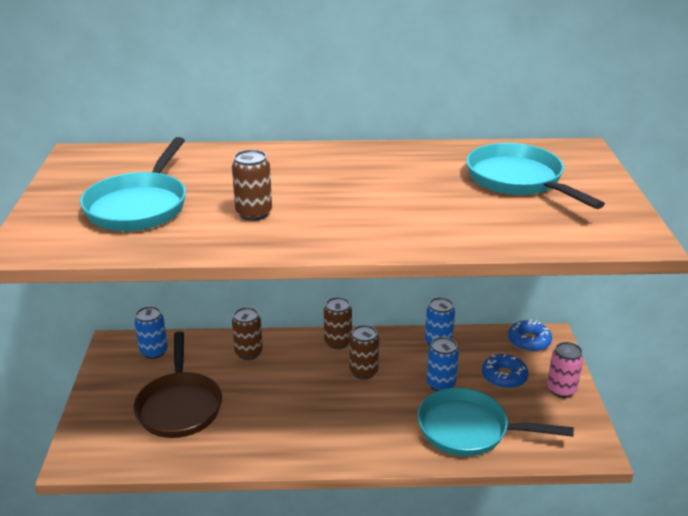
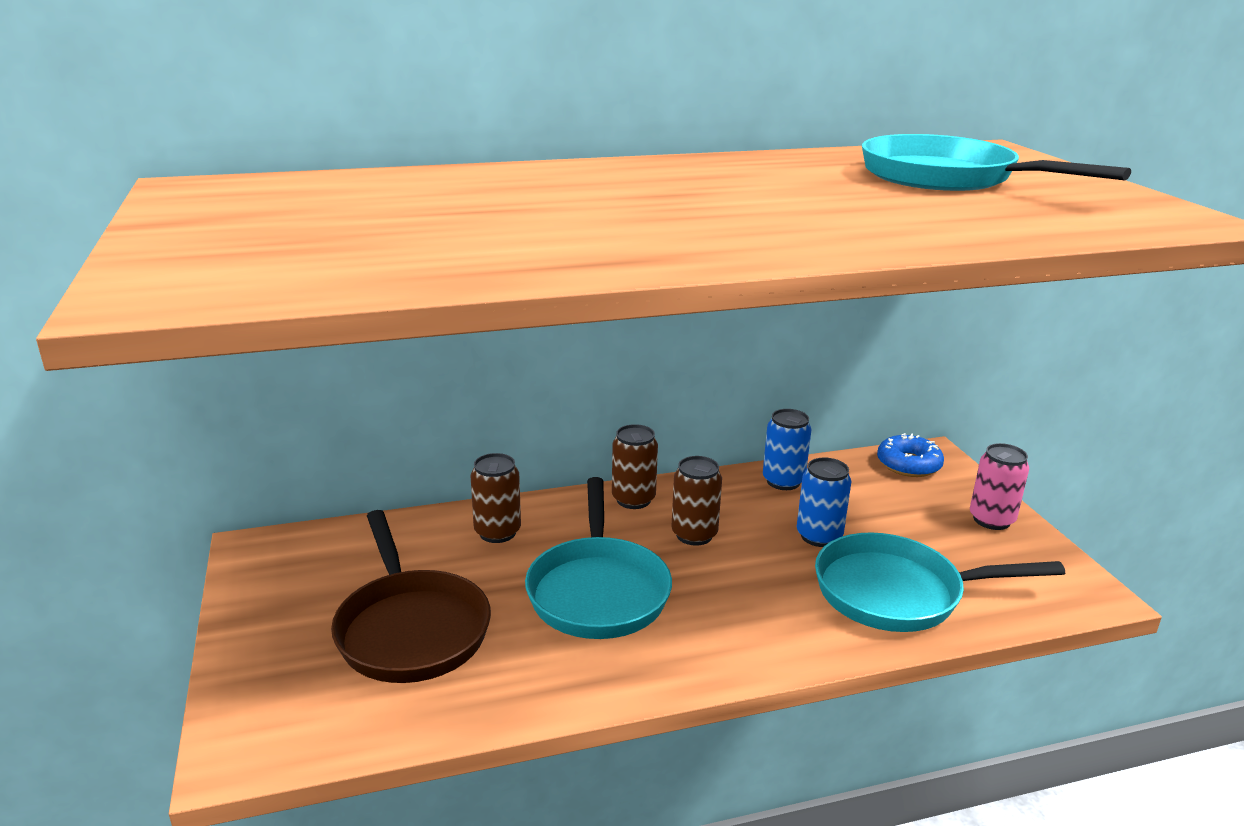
camera: 15 degrees left, 5 degrees down
turquoise pan [80,137,186,231] -> turquoise pan moved to [525,477,672,639]
blue can [134,306,168,359] -> none
brown can [232,149,272,221] -> none
blue donut [482,354,528,389] -> none

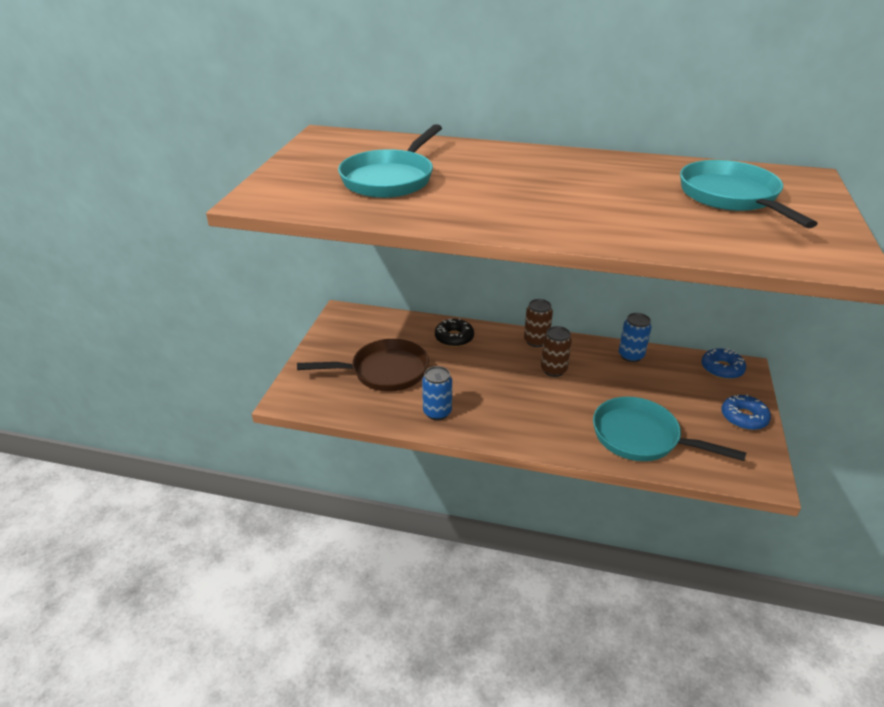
camera: 30 degrees right, 10 degrees up
brown pan [331,510,491,683] -> brown pan turned 105 degrees counterclockwise [297,339,429,392]
brown can [471,453,521,543] -> black donut [435,318,474,347]
turquoise pan [525,477,672,639] -> turquoise pan moved to [338,124,442,198]
blue can [797,457,852,547] -> blue can moved to [422,366,452,420]
pink can [970,443,1029,530] -> blue donut [722,394,771,430]

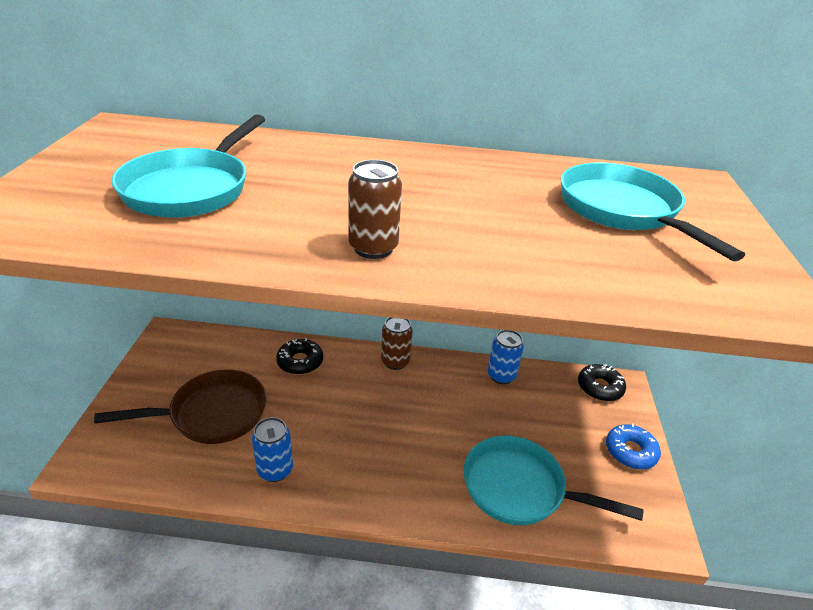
camera: 10 degrees left, 0 degrees up
brown can [541,326,572,377] -> brown can moved to [348,160,402,259]
blue donut [701,348,746,379] -> black donut [578,364,626,401]

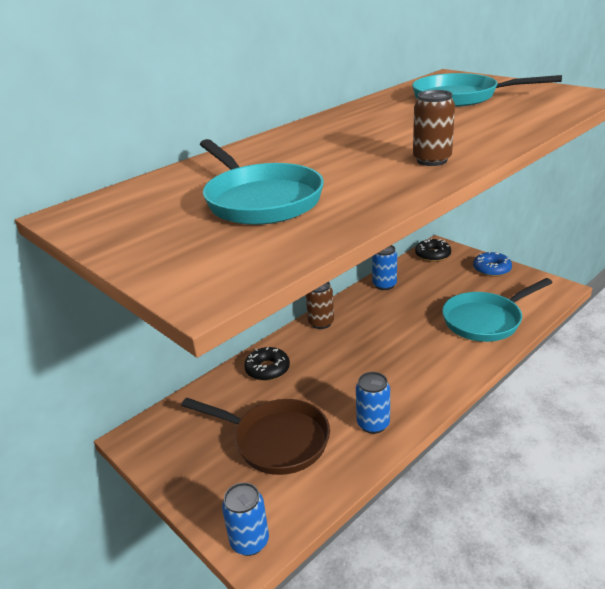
camera: 45 degrees left, 5 degrees down
brown pan [94,370,267,444] -> brown pan turned 90 degrees clockwise [181,398,330,475]
none -> blue can [222,482,269,556]

